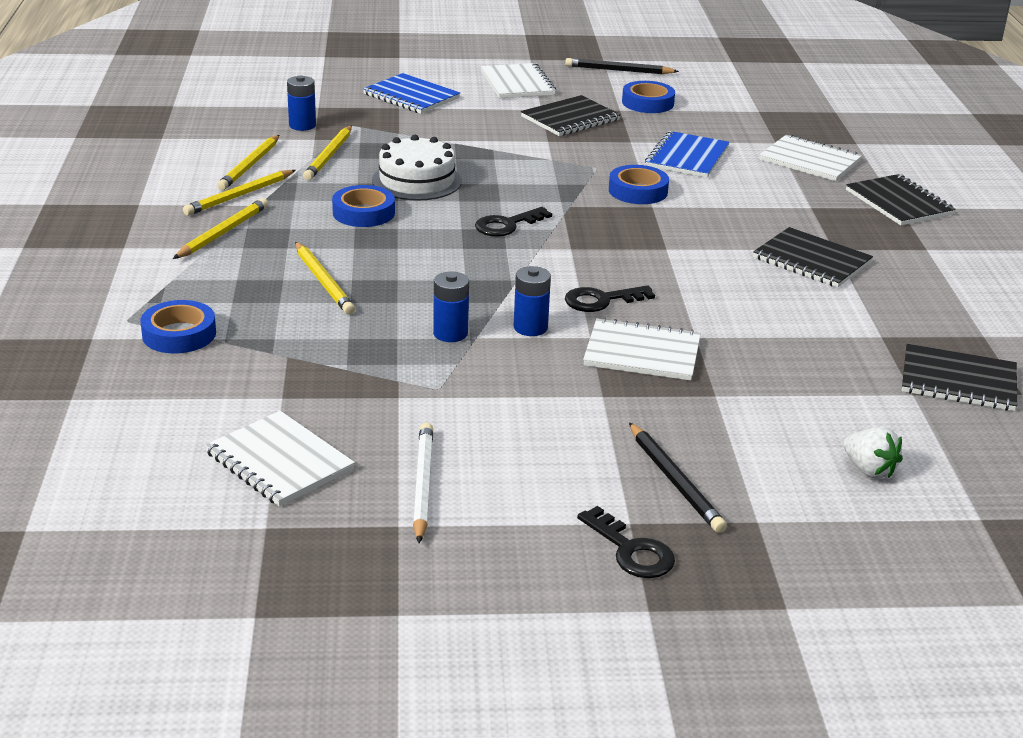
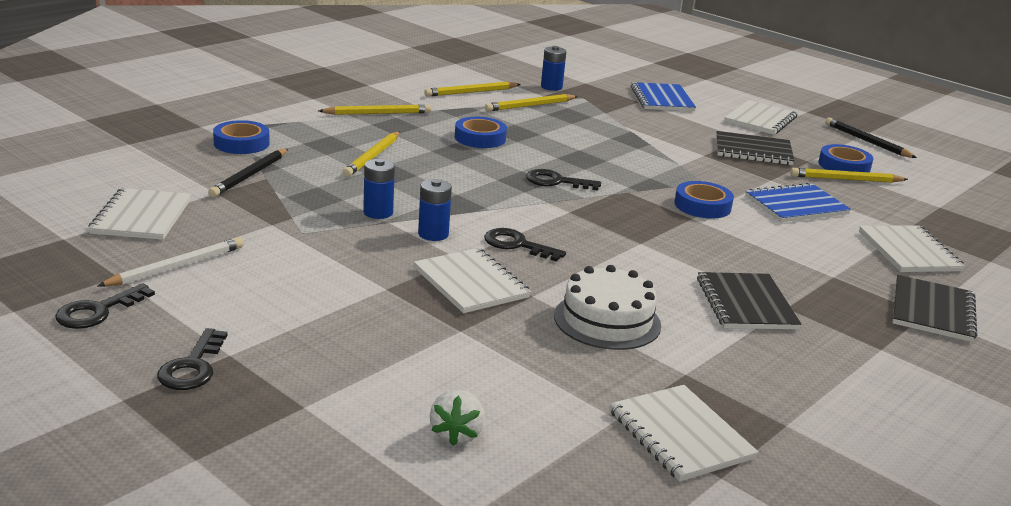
camera: 45 degrees right, 5 degrees down
yellow pencil [183,170,296,216] -> yellow pencil moved to [790,168,908,183]
white cake [372,135,462,201] -> white cake moved to [554,265,661,350]
black pencil [629,422,727,533] -> black pencil moved to [208,149,288,197]
black notebook [902,344,1017,411] -> white notebook [609,385,759,481]
none -> black key [55,283,155,329]

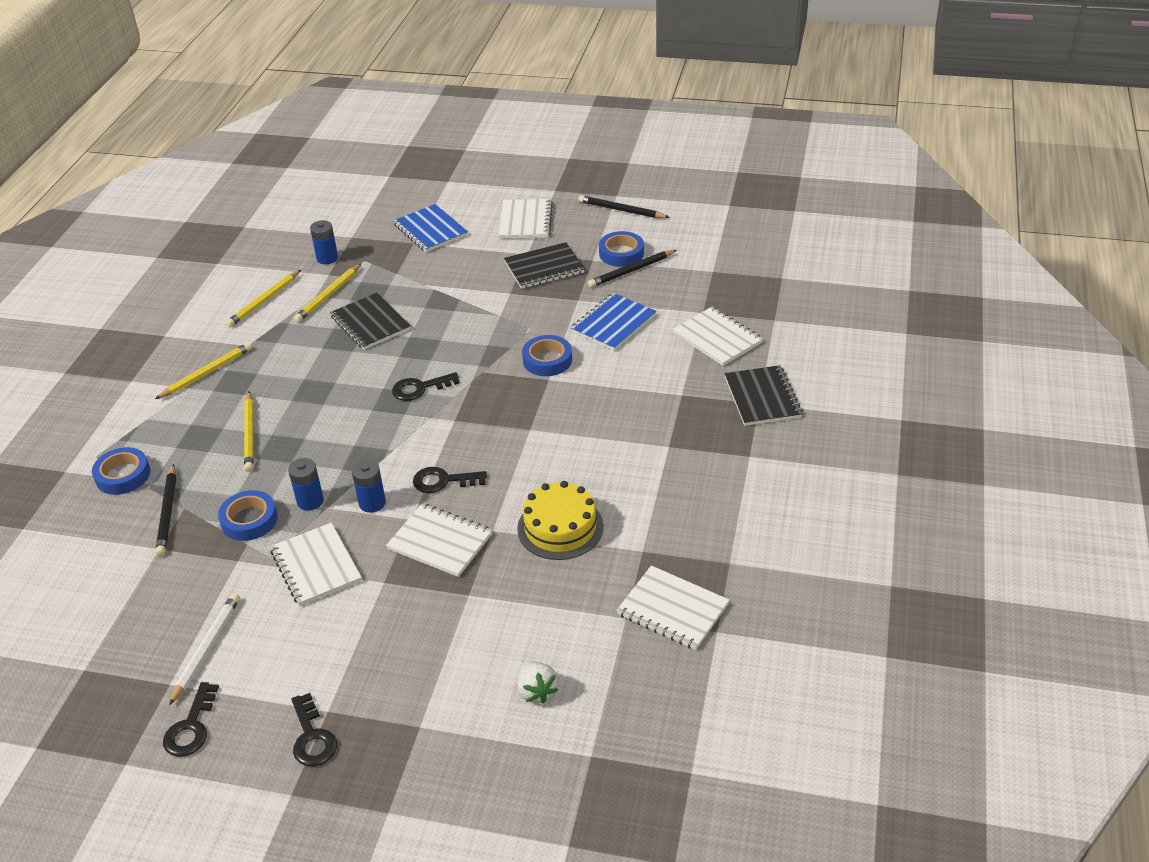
camera: 25 degrees left, 15 degrees up
white notebook [88,188,191,240] -> white notebook moved to [270,523,362,606]
blue tape [455,117,507,148] -> blue tape moved to [218,490,278,541]
white cake [554,265,661,350] -> yellow cake [517,481,604,560]
black notebook [697,272,801,330] -> black notebook moved to [330,293,411,350]
yellow pencil [790,168,908,183] -> black pencil [588,250,677,288]

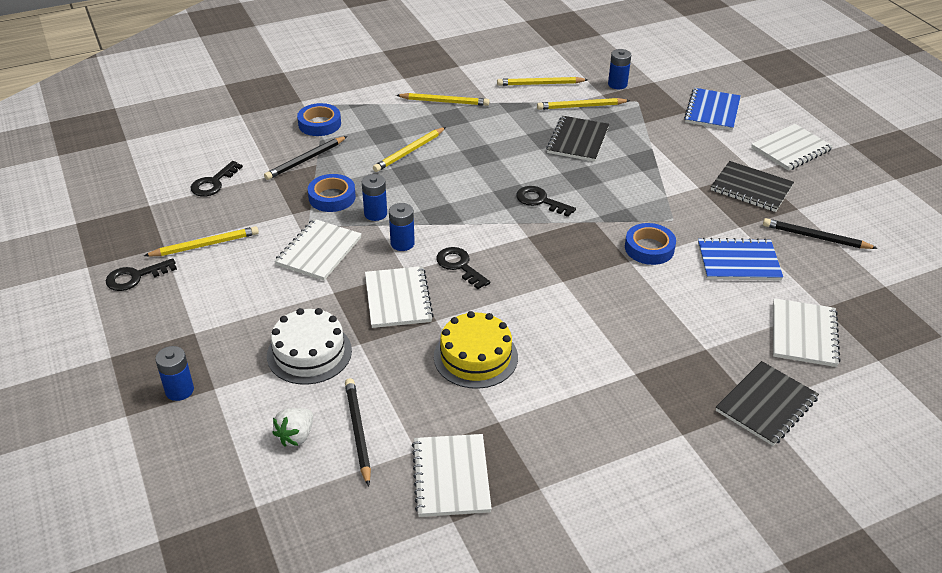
camera: 50 degrees right, 0 degrees up
white pencil [169,593,240,705] -> yellow pencil [144,226,259,257]
black key [291,693,337,767] -> black key moved to [191,161,243,197]
black pencil [578,195,670,218] -> black pencil moved to [345,378,371,487]
blue tape [599,231,644,267] -> none
none -> blue battery [155,346,194,401]
none -> white cake [267,308,352,385]

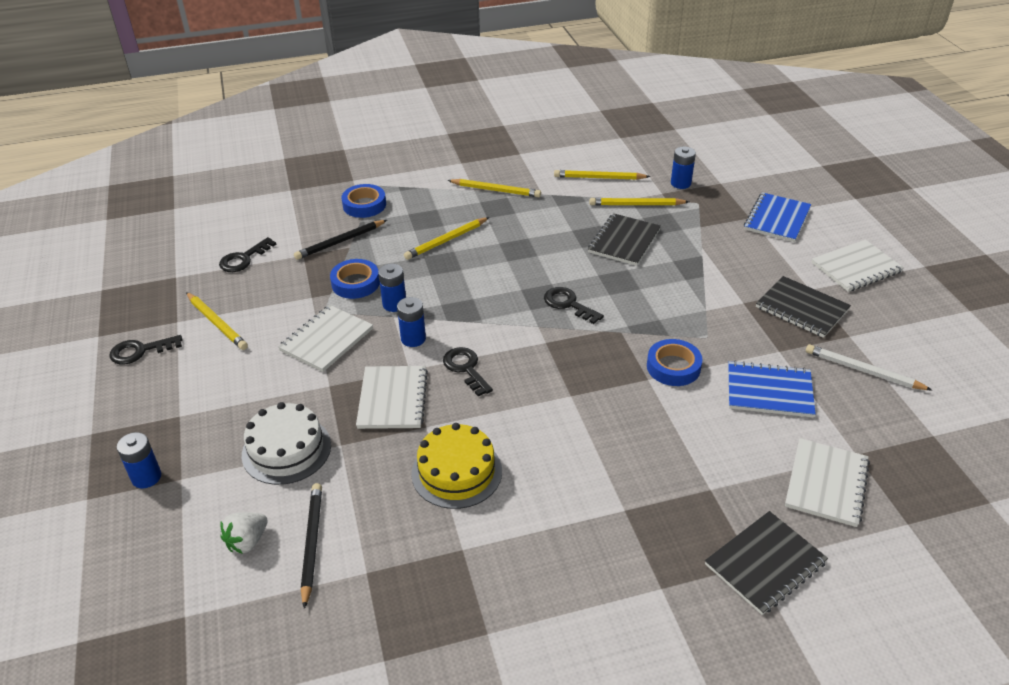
camera: 10 degrees right, 0 degrees up
yellow pencil [144,226,259,257] -> yellow pencil turned 60 degrees clockwise [186,292,248,350]
white notebook [412,434,492,517] -> none
black pencil [763,218,878,249] -> white pencil [806,344,932,390]

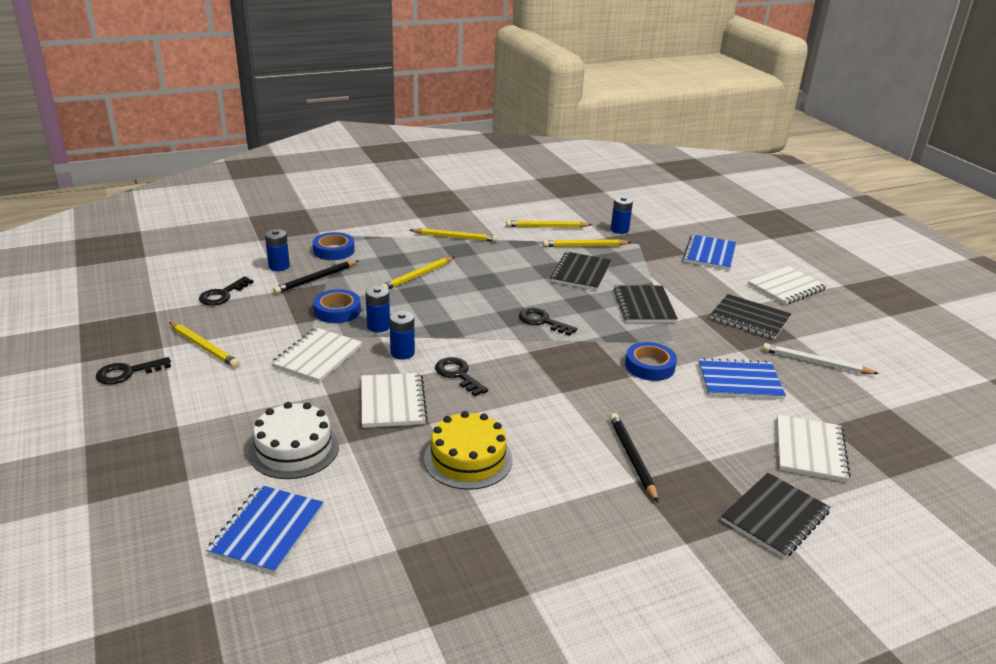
camera: 10 degrees left, 10 degrees down
blue battery [117,432,161,488] -> blue battery moved to [265,229,290,271]
white strawberry [220,512,268,554] -> blue notebook [207,485,324,574]
black pencil [301,483,322,609] -> black pencil moved to [610,413,658,502]
none -> black notebook [614,285,678,323]

